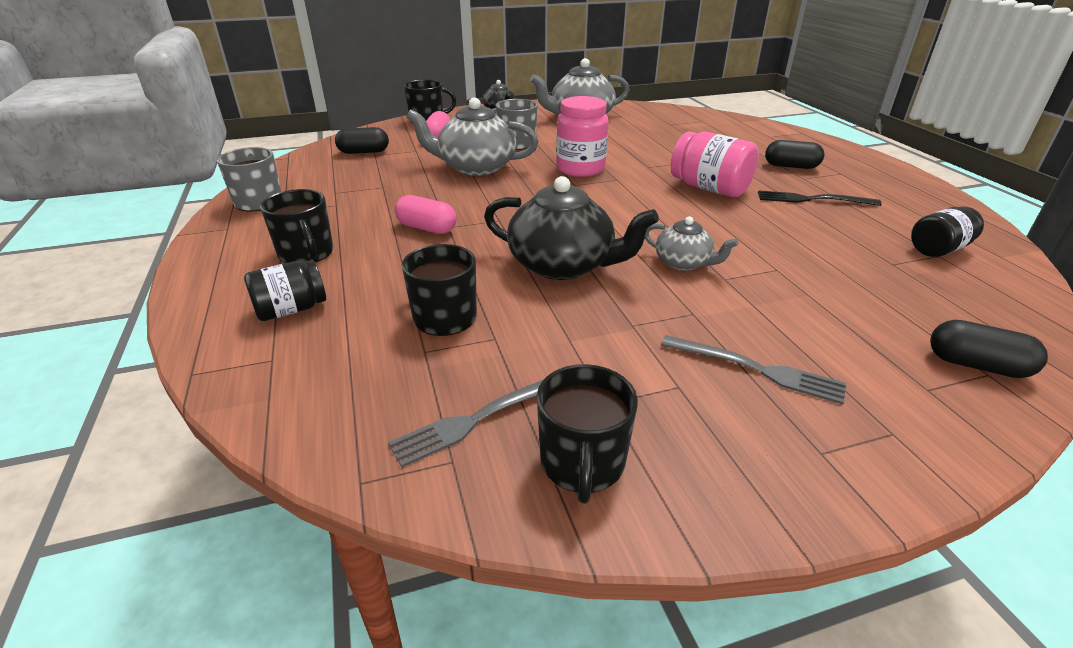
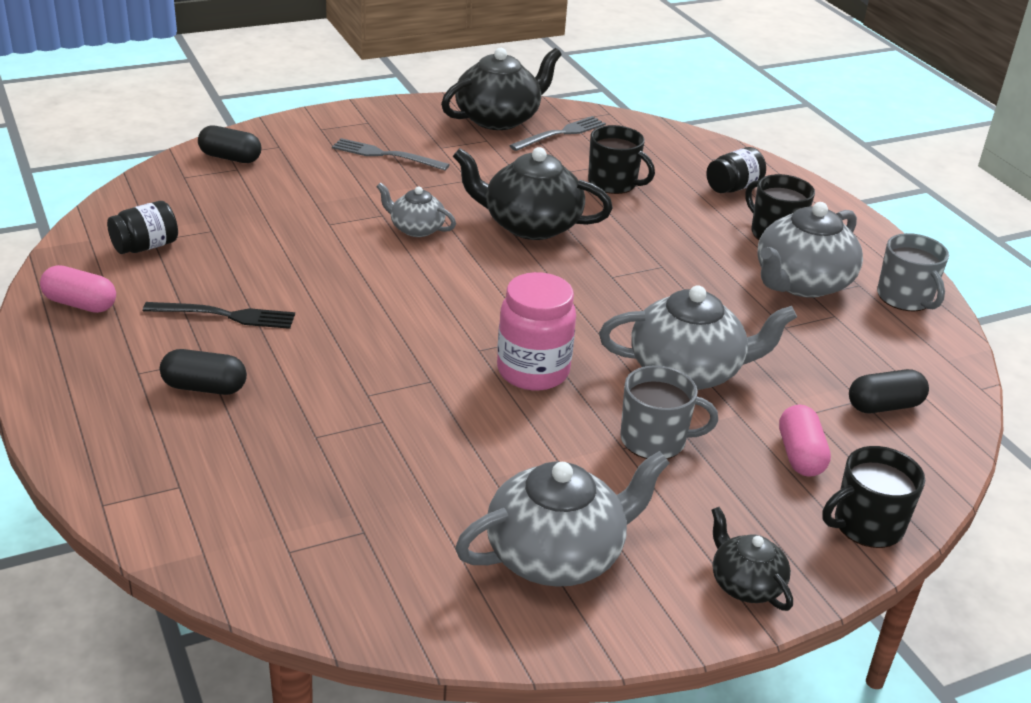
camera: 170 degrees right, 0 degrees up
pink capsule [395,195,457,234] -> pink capsule moved to [40,265,116,313]
black mug [537,364,638,503] -> black teapot [441,48,562,130]
pink jar [671,132,759,197] -> none
none -> grey teapot [757,202,863,298]

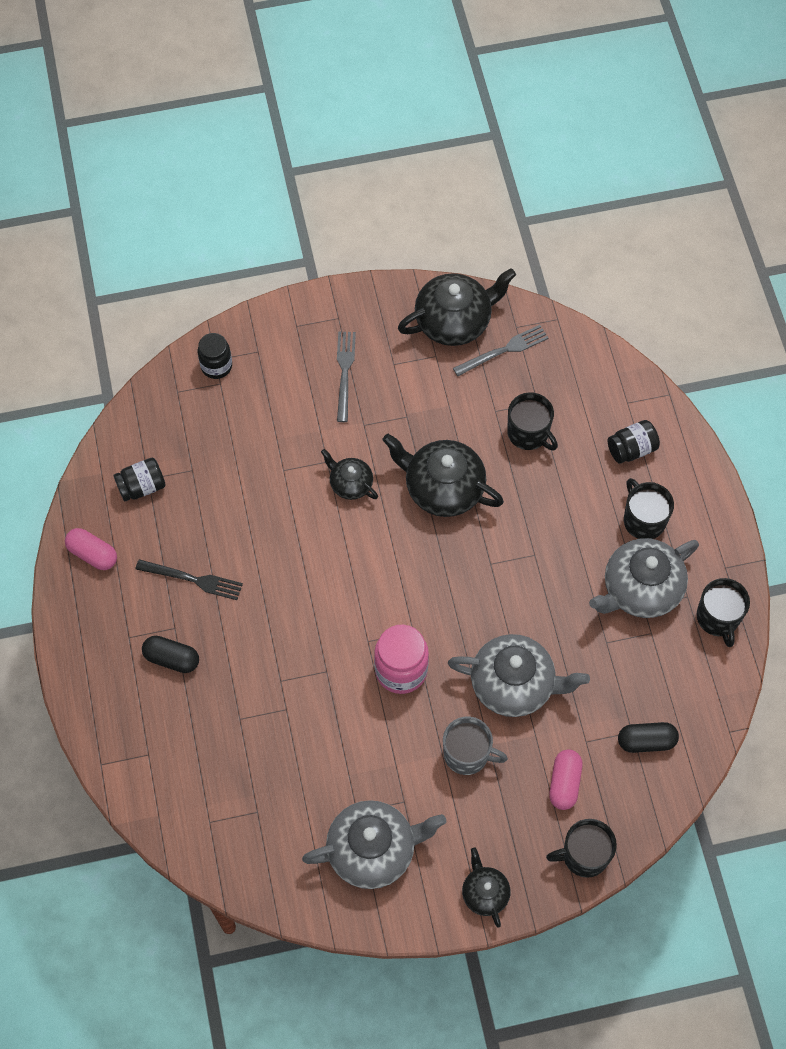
camera: 15 degrees right, 30 degrees up
black capsule [198,125,261,163] -> black jar [198,333,232,379]
grey fork [332,138,450,170] -> grey fork turned 60 degrees clockwise [337,332,356,422]
grey teapot [376,182,456,237] -> black teapot [321,449,378,500]
grey mug [877,233,949,311] -> black mug [696,578,750,647]

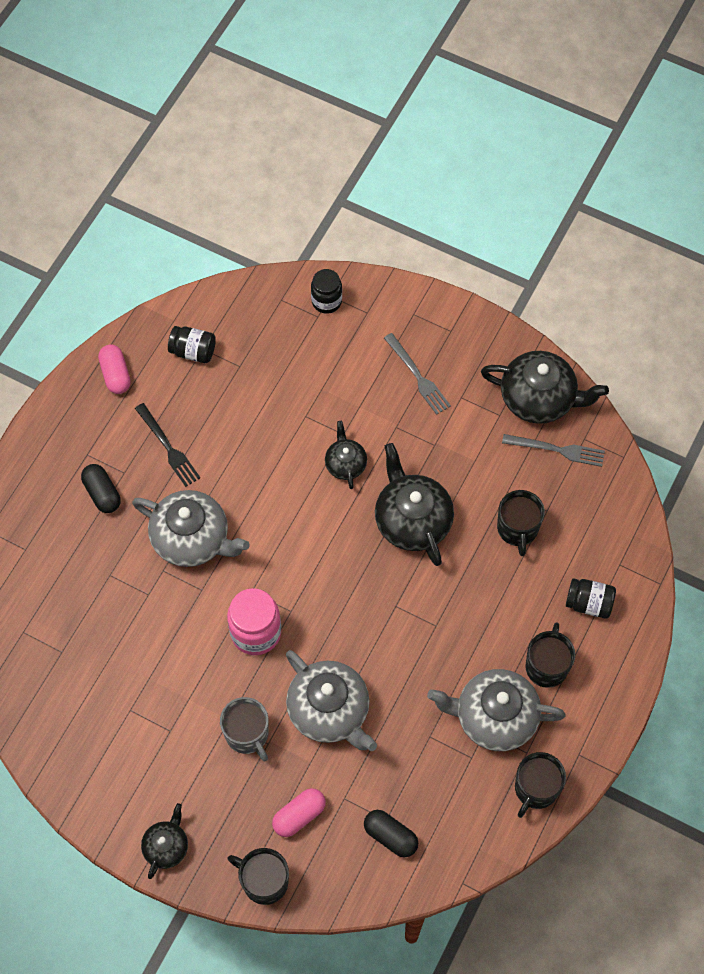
camera: 40 degrees right, 0 degrees up
grey teapot [302,800,446,889] -> grey teapot moved to [132,490,250,567]
grey fork [337,332,356,422] -> grey fork turned 105 degrees clockwise [384,333,451,415]

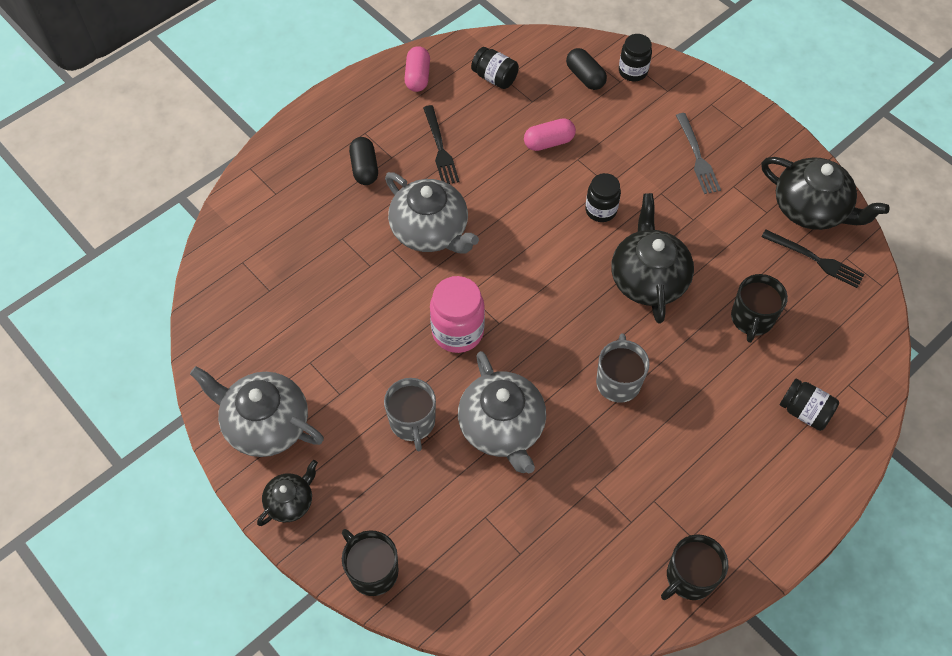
camera: 20 degrees right, 5 degrees down
pink capsule [272,788,326,837] -> pink capsule moved to [524,118,576,151]
black teapot [325,421,367,489] -> black jar [585,173,621,222]
black capsule [364,810,418,858] -> black capsule moved to [566,48,607,90]
grey teapot [427,669,566,751] -> grey teapot moved to [190,366,324,457]
grey fork [502,434,605,467] -> black fork [761,230,865,288]
black mug [525,622,575,688] -> none
none -> grey mug [596,333,650,403]

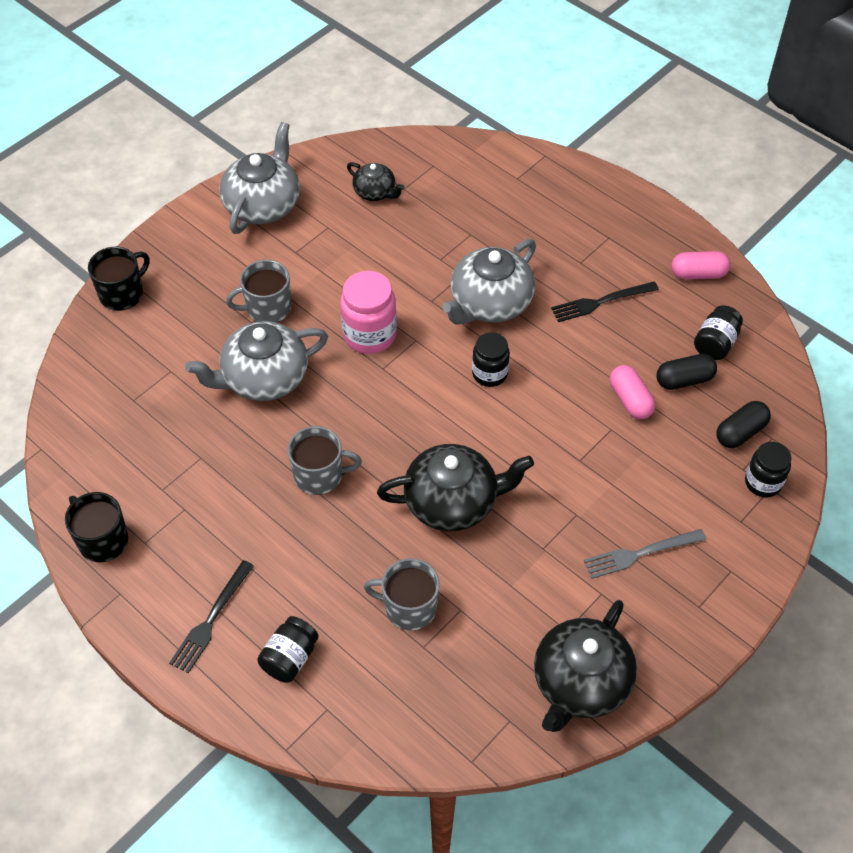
camera: 85 degrees right, 5 degrees down
black teapot [257,460,318,526] -> black teapot moved to [347,162,405,201]
black capsule [349,137,378,185] -> black capsule moved to [656,354,717,390]
black jar [585,173,621,222] -> black jar moved to [472,332,510,387]
black mug [731,274,788,343] -> grey mug [364,558,440,630]
black fork [761,230,865,288] -> black fork moved to [169,560,254,673]

